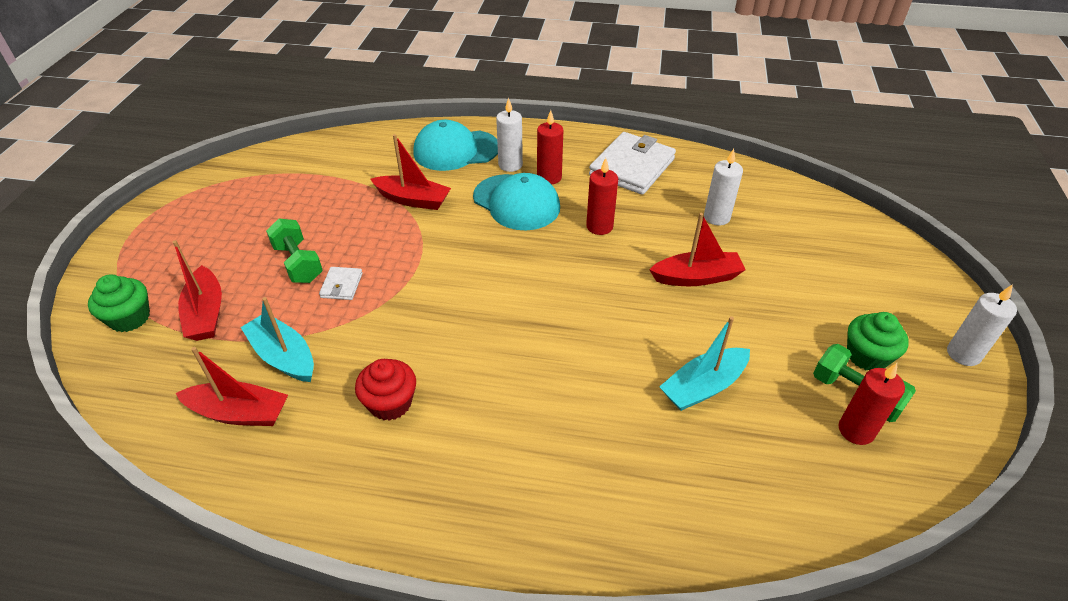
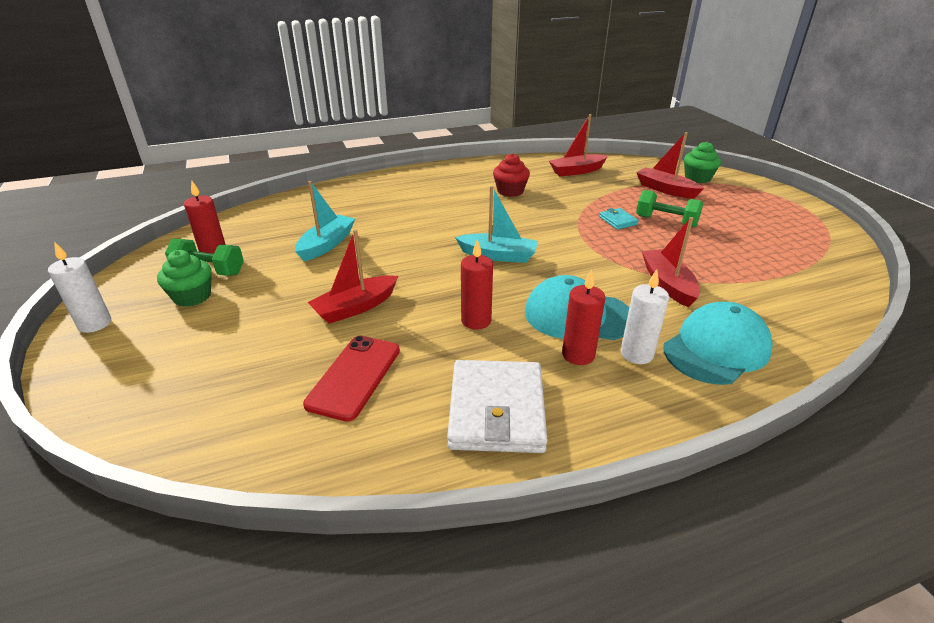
camera: 150 degrees right, 10 degrees down
turquoise boat [240,297,314,382] -> turquoise boat moved to [455,186,538,263]
white wallet [319,267,363,300] -> turquoise wallet [599,208,639,230]
red boat [370,134,451,210] -> red boat turned 90 degrees clockwise [642,217,700,307]
white candle [704,149,743,225] -> red phone [303,335,400,422]

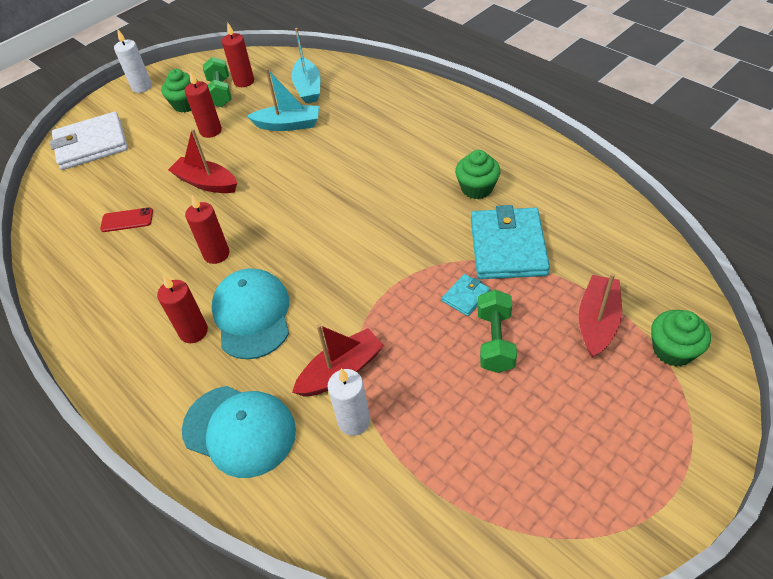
camera: 70 degrees right, 15 degrees up
red phone [303,335,400,422] -> red phone [100,207,153,232], size x0.61
white wallet [447,360,548,453] -> white wallet moved to [50,112,128,170]
turquoise boat [455,186,538,263] -> turquoise boat moved to [291,28,320,103]
red cupcake [493,153,530,197] -> green cupcake [455,150,500,199]
red boat [549,114,608,176] -> none
white candle [621,269,669,364] -> white candle moved to [328,368,370,436]
none -> red candle [184,71,222,138]
none -> turquoise wallet [471,205,550,279]

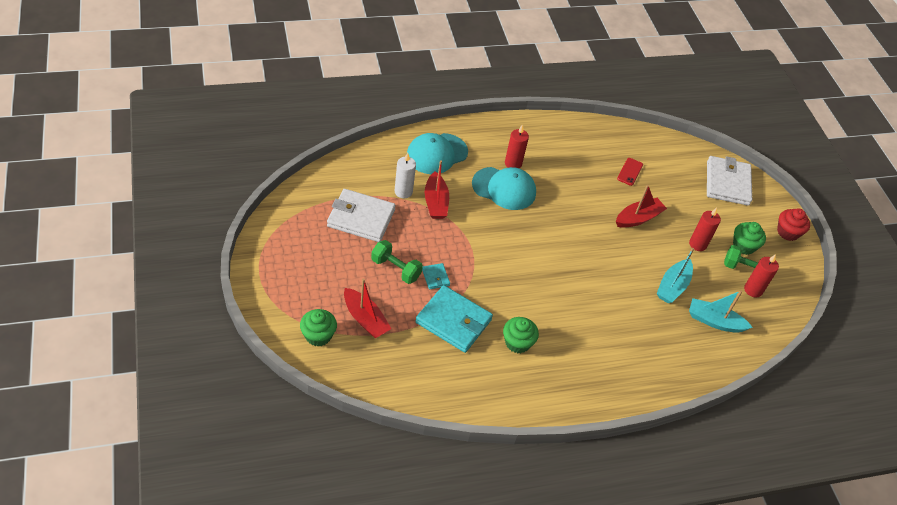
camera: 110 degrees right, 0 degrees up
white candle [114,29,152,93] -> red cupcake [777,208,810,241]
red candle [185,195,229,264] -> none
none -> white wallet [327,189,396,242]

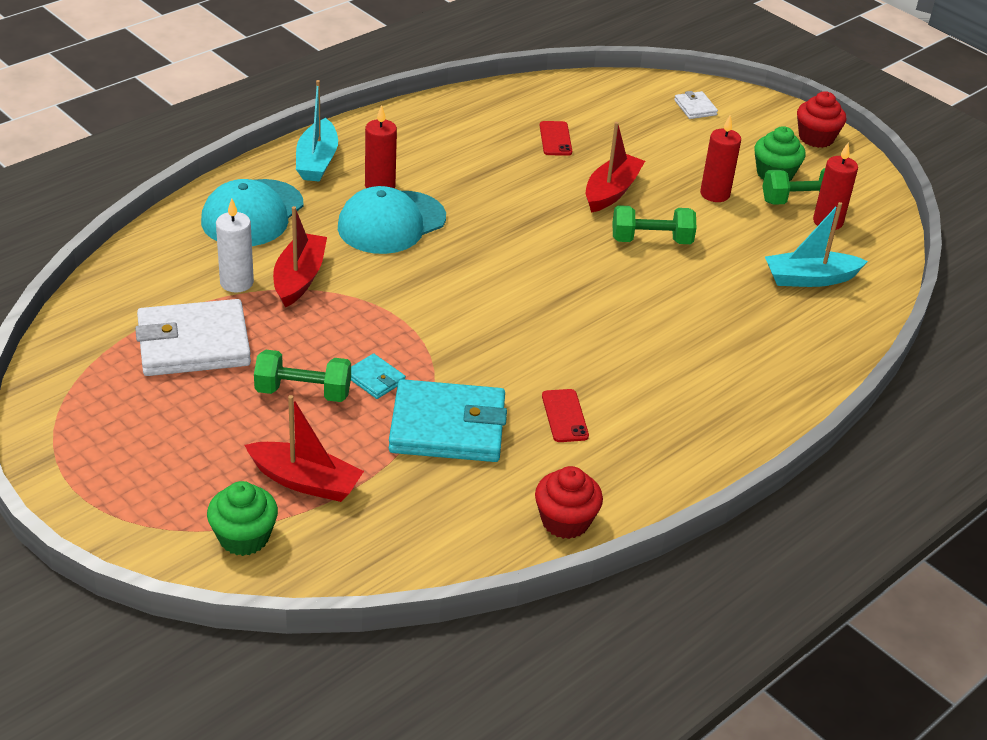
camera: 25 degrees left, 10 degrees down
red boat [425,160,449,219] -> red boat turned 135 degrees counterclockwise [273,206,327,308]
turquoise cap [472,167,536,210] -> turquoise cap turned 150 degrees clockwise [338,186,446,254]
green cupcake [503,317,539,353] -> red phone [542,389,589,442]
turquoise boat [657,248,694,303] -> turquoise boat moved to [296,80,338,182]
white wallet [707,156,752,206] -> white wallet [674,91,718,119], size x0.45
none -> red cupcake [535,466,603,539]
none -> green dumbbell [613,205,696,244]

